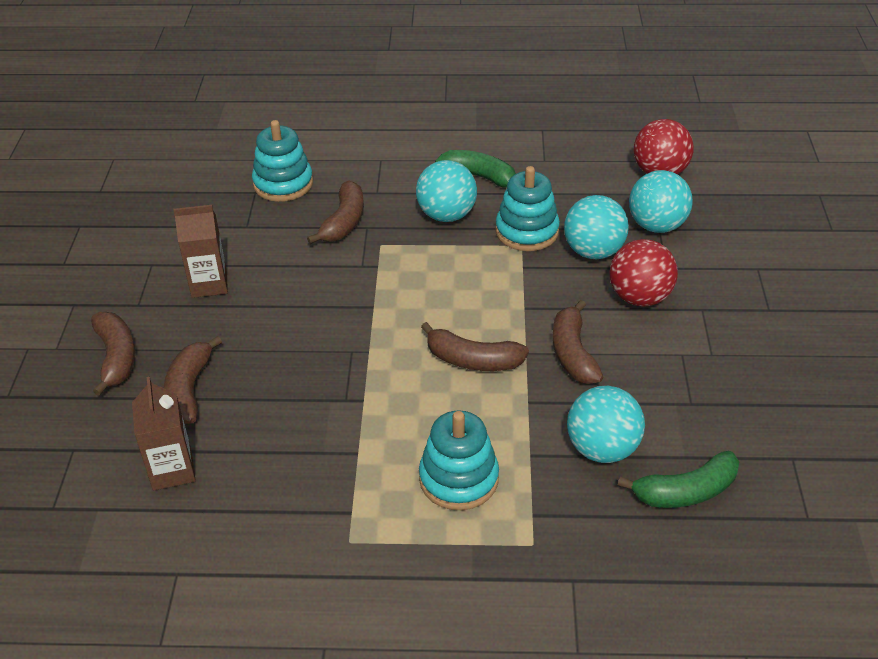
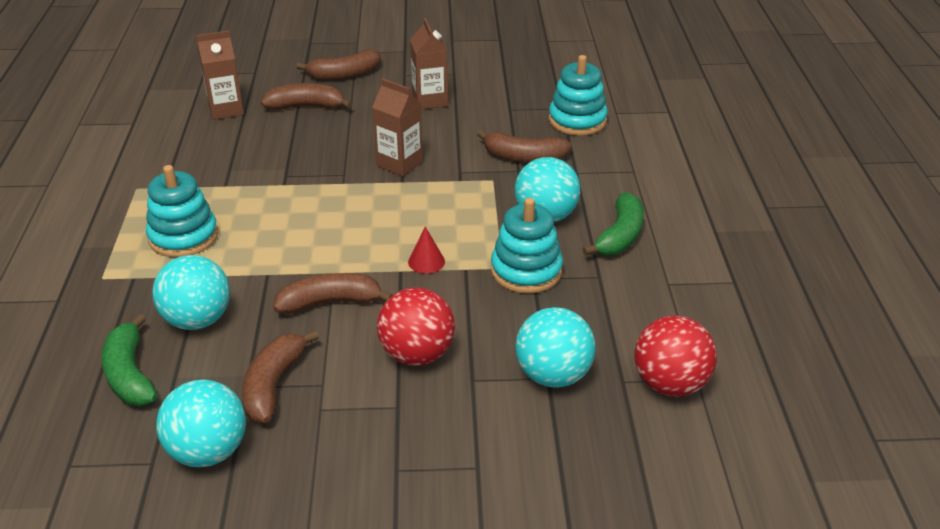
camera: 85 degrees right, 5 degrees down
brown banana [421,322,529,371] -> brown banana moved to [242,330,319,423]
turquoise ball [564,195,629,259] -> turquoise ball moved to [156,379,246,467]
none -> brown carton [372,78,423,176]
none -> red cone [408,226,445,274]

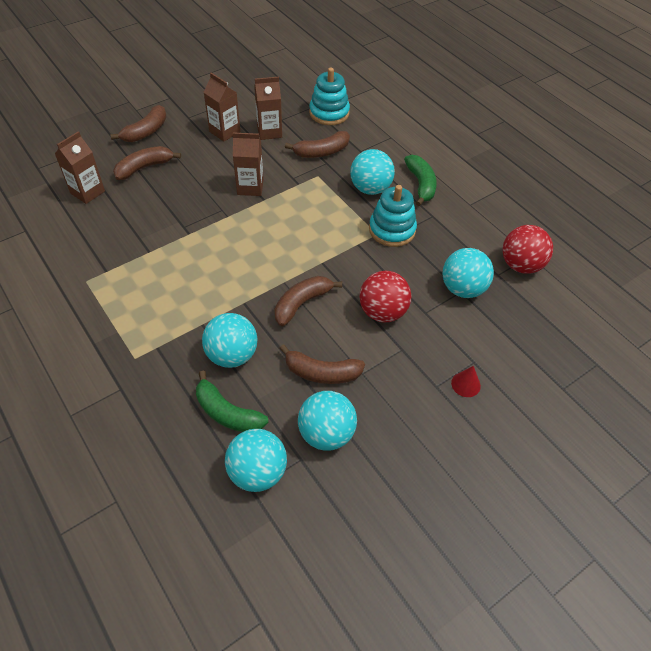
camera: 35 degrees left, 15 degrees up
turquoise stacking toy [146,165,218,257] -> none
brown banana [242,330,319,423] -> brown banana turned 60 degrees counterclockwise [279,344,365,384]
red cone [408,226,445,274] -> red cone moved to [451,366,481,397]
none -> turquoise ball [225,429,287,492]
none -> brown carton [254,77,282,140]

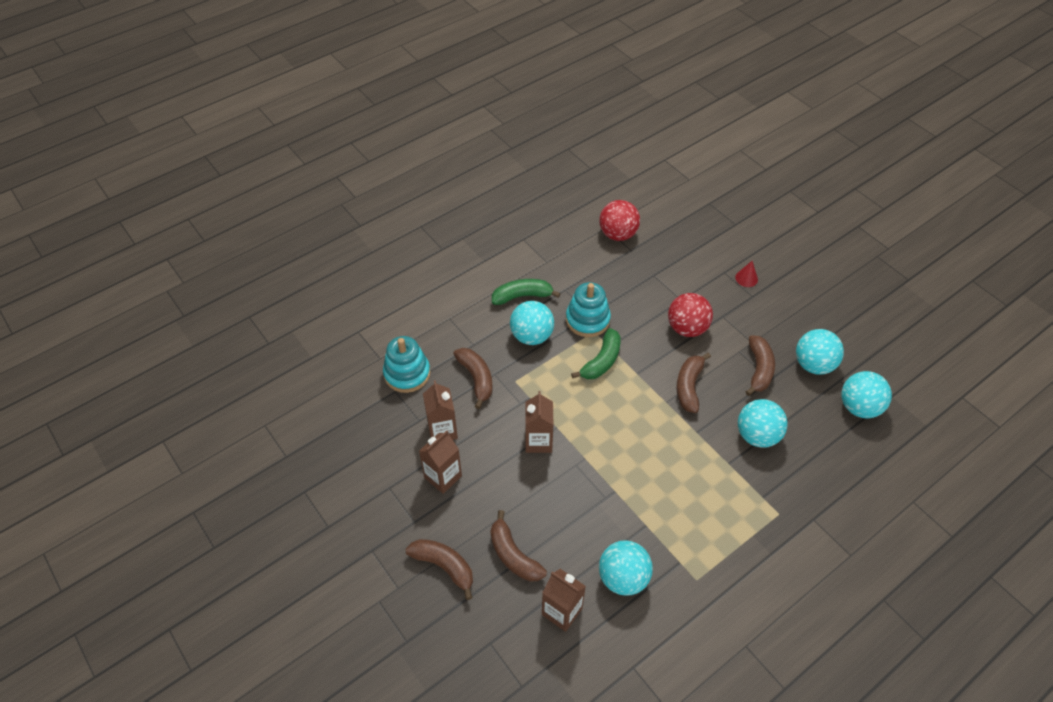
camera: 90 degrees left, 0 degrees up
green banana [196,371,268,432] -> green banana moved to [571,328,621,379]
brown banana [274,276,342,326] -> brown banana turned 60 degrees clockwise [676,352,711,413]
turquoise ball [442,248,494,298] -> turquoise ball moved to [599,540,653,596]

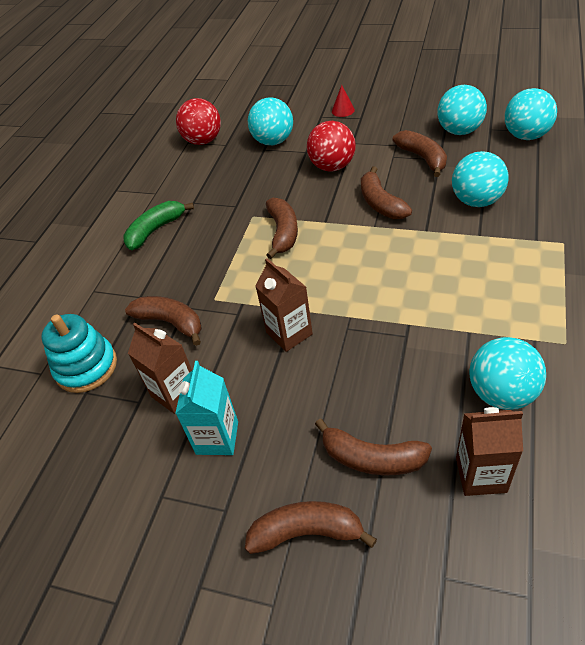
camera: 30 degrees left, 5 degrees down
brown carton [419,430,462,494] -> turquoise carton [175,361,238,455]
turquoise ball [510,301,554,345] -> turquoise ball moved to [248,97,293,145]
turquoise stacking toy [566,282,611,337] -> none
green banana [571,328,621,379] -> brown banana [266,198,298,259]

